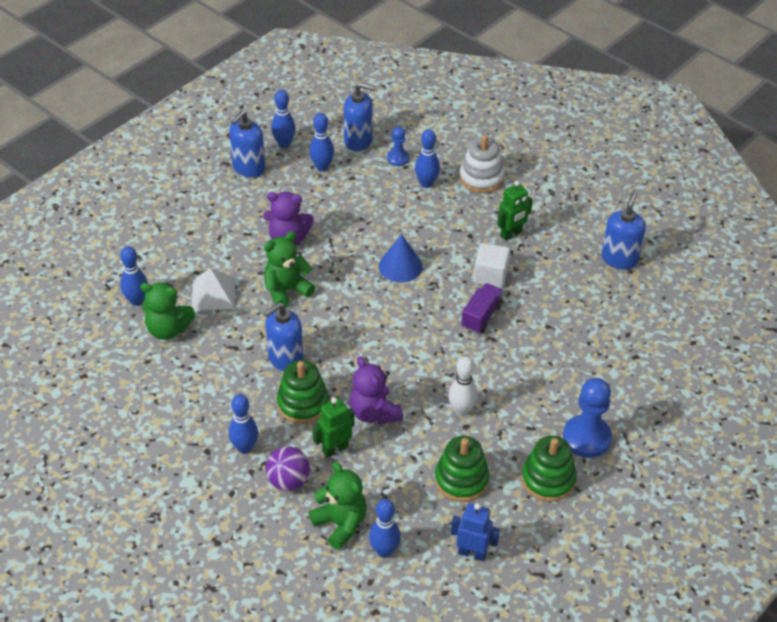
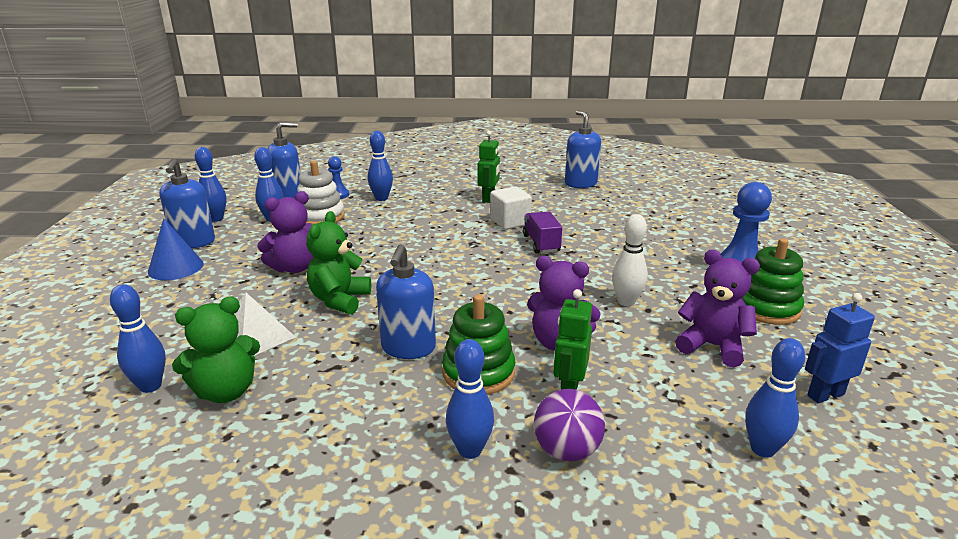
camera: 40 degrees left, 20 degrees down
green teddy bear [309,462,367,550] -> none
blue cone [379,234,423,283] -> blue cone moved to [148,218,204,280]
green stacking toy [435,436,489,502] -> purple teddy bear [675,250,760,367]
white stacking toy [459,135,505,193] -> white stacking toy moved to [297,161,345,224]

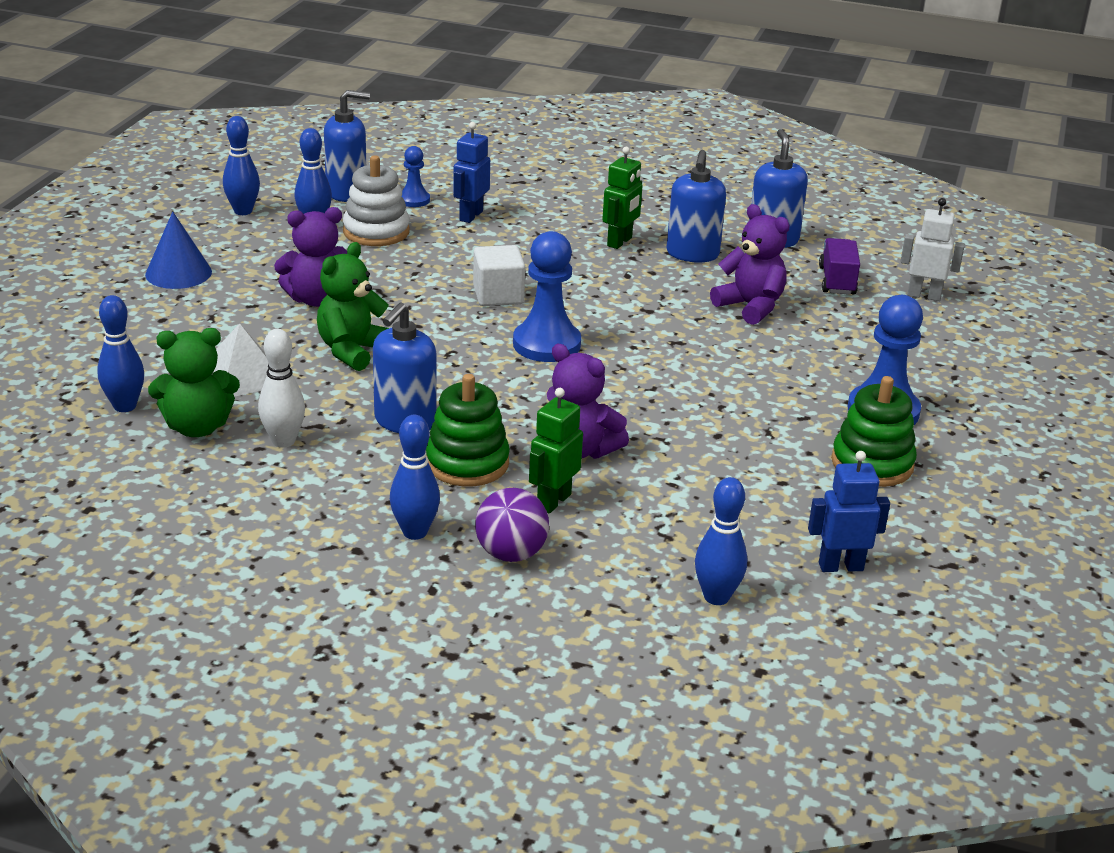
camera: 15 degrees right, 5 degrees up
blue soap dispenser [159,159,215,248] -> blue soap dispenser moved to [667,150,726,262]
blue bowling pin [368,131,393,201] -> blue robot [453,122,490,223]
white cube [490,187,532,230] -> white cube moved to [473,245,525,306]
purple truck [523,211,562,254] -> purple truck moved to [819,238,860,295]
white bowling pin [612,214,648,306] -> white bowling pin moved to [258,329,305,448]
purple teddy bear [675,250,760,367] -> purple teddy bear moved to [710,204,790,325]
none -> blue pawn [513,231,581,362]
none -> white robot [900,198,965,301]

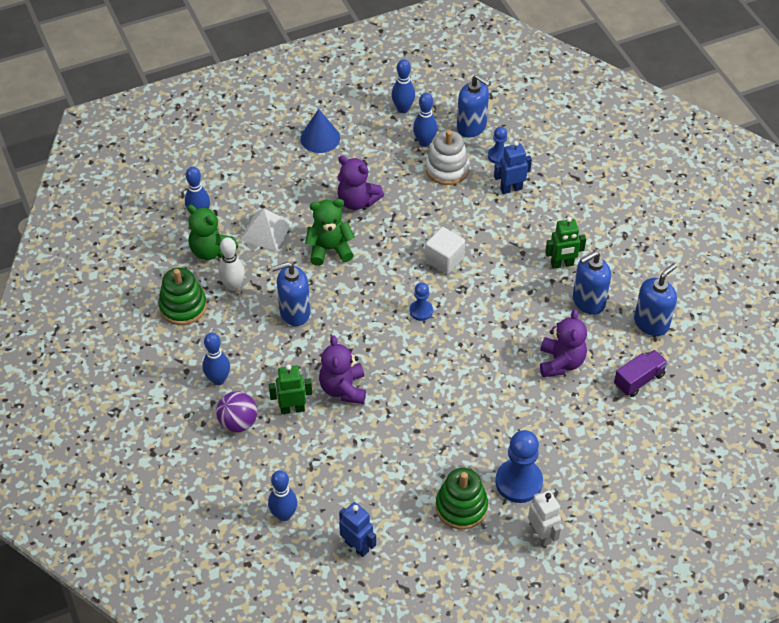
camera: 50 degrees right, 20 degrees up
green stacking toy [426,374,510,486] -> green stacking toy moved to [158,267,207,325]
blue pawn [513,231,581,362] -> blue pawn [409,283,433,321], size x0.54
white robot [900,198,965,301] -> white robot moved to [528,490,561,547]

